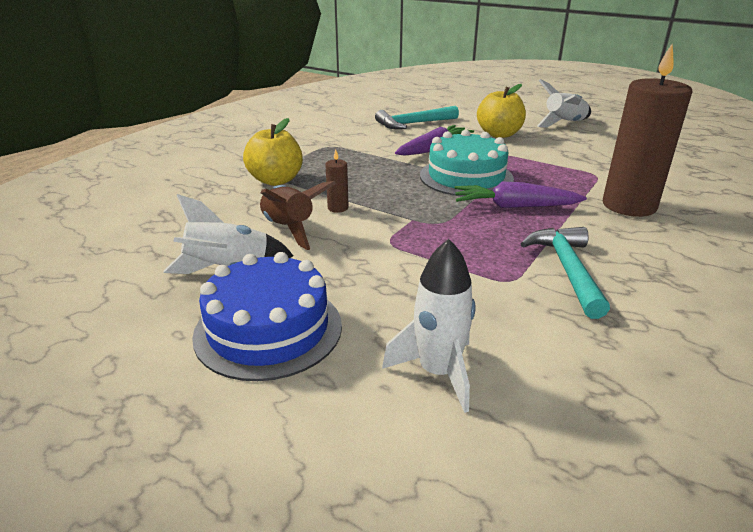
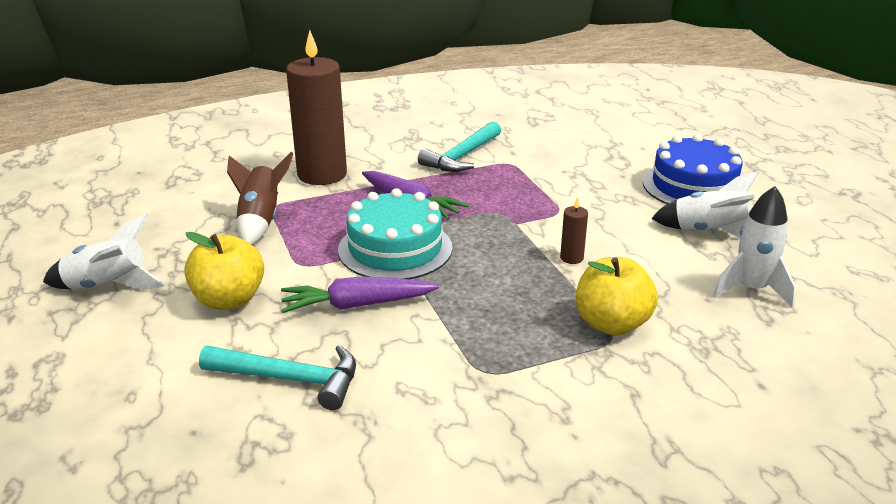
camera: 145 degrees left, 0 degrees up
brown rocket [260,181,336,250] -> brown rocket moved to [227,152,294,245]
white rocket [382,239,476,413] -> white rocket moved to [713,186,796,307]

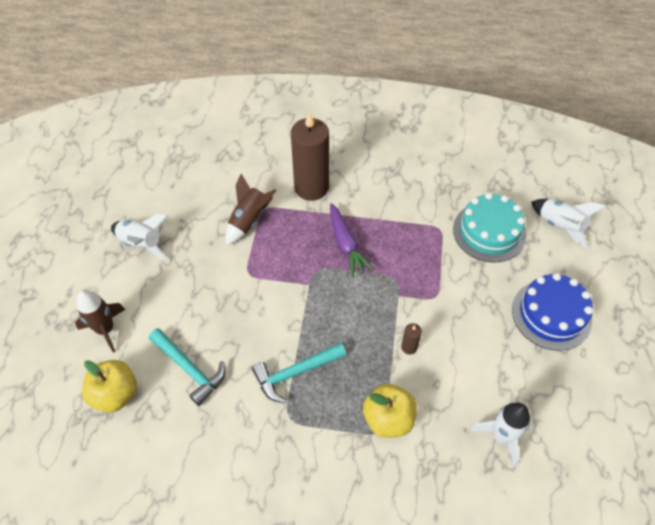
camera: 30 degrees right, 25 degrees up
yellow apple [184,232,264,310] -> yellow apple moved to [82,360,137,413]
purple carrot [281,276,439,313] -> none
turquoise cake [338,188,452,279] -> turquoise cake moved to [453,193,526,263]
turquoise hammer [418,121,501,172] -> turquoise hammer moved to [252,343,346,403]
white rocket [651,171,759,238] -> white rocket moved to [531,199,606,249]
none -> brown rocket [75,290,126,353]

